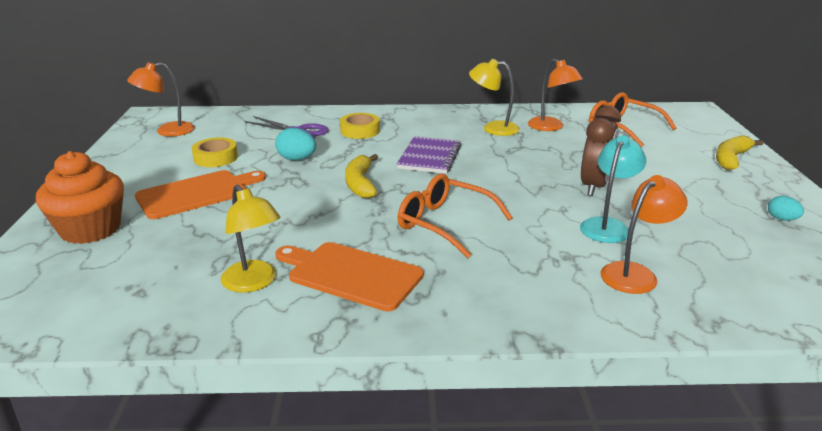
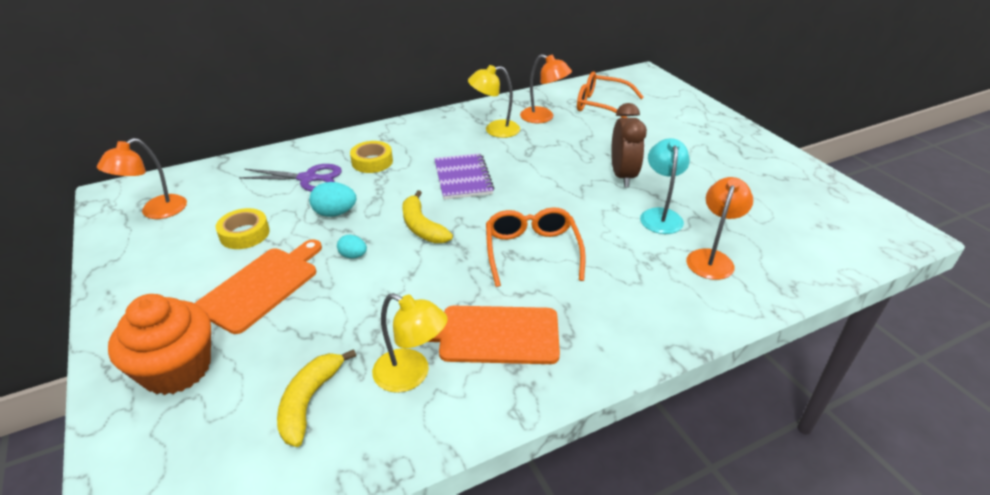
camera: 25 degrees left, 10 degrees up
orange glasses [398,174,513,258] -> orange glasses turned 75 degrees clockwise [486,207,586,287]
yellow banana [716,135,763,170] -> yellow banana moved to [277,349,356,447]
turquoise egg [768,196,804,221] -> turquoise egg moved to [337,235,367,258]

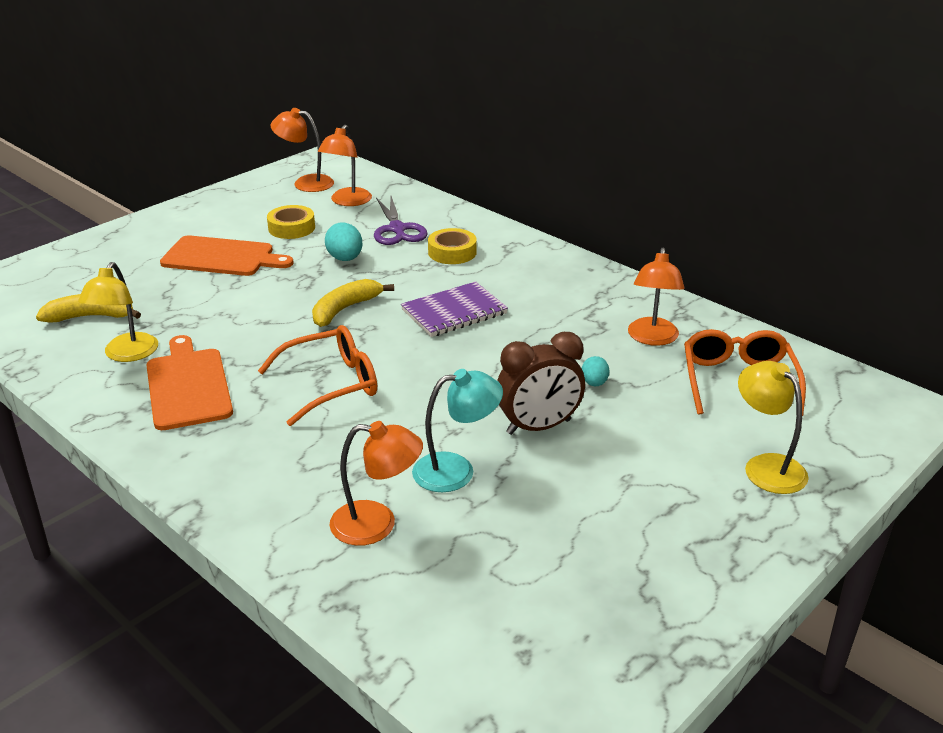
camera: 70 degrees right, 5 degrees down
orange cupcake [108,294,211,395] -> none
turquoise egg [337,235,367,258] -> turquoise egg moved to [582,356,609,386]
yellow lamp [468,65,520,138] -> yellow lamp moved to [738,361,809,494]
none -> orange lamp [318,125,372,206]

